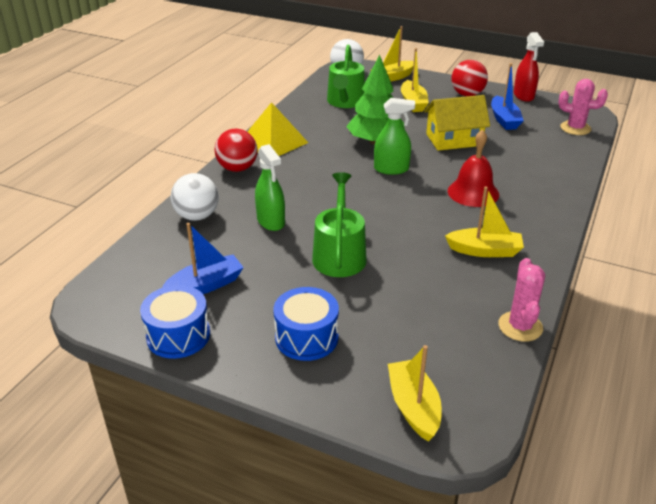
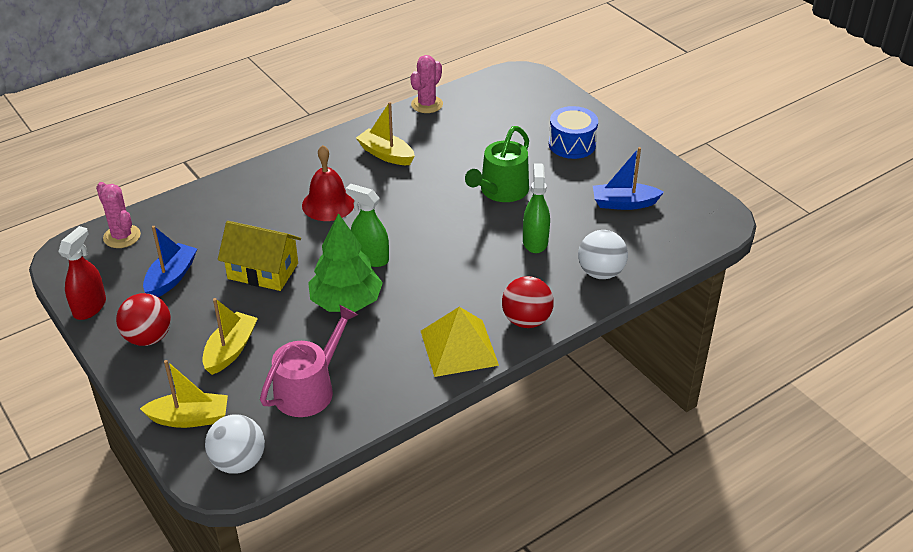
camera: 150 degrees left, 5 degrees up
blue drum [140,285,210,359] -> none
green watering can [327,45,365,108] -> pink watering can [260,305,358,417]
yellow boat [388,345,442,442] -> none

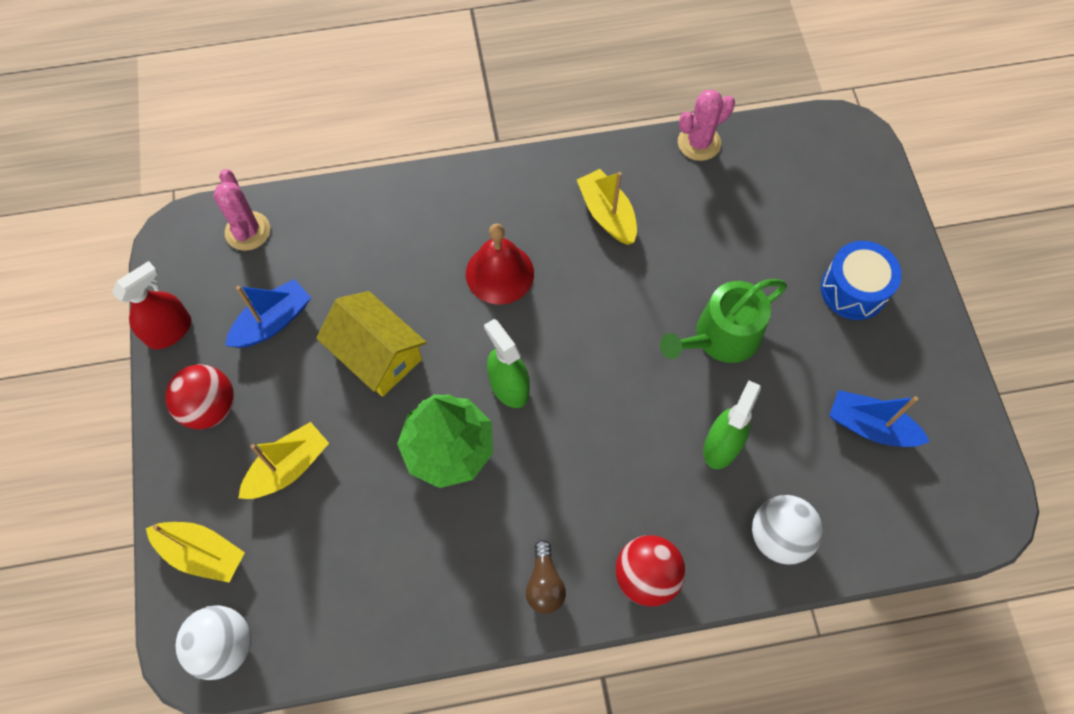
camera: 25 degrees right, 25 degrees up
pink watering can [260,305,358,417] -> none
yellow pyramid [421,307,499,377] -> brown light bulb [526,540,566,614]

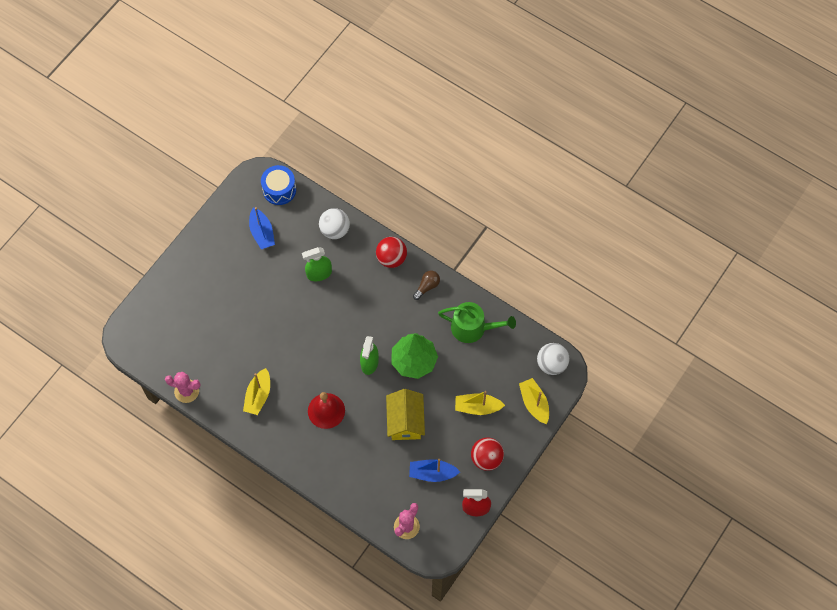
camera: 135 degrees left, 0 degrees up
green watering can [660,279,787,363] -> green watering can moved to [438,302,516,343]
blue drum [821,241,902,320] -> blue drum moved to [261,165,296,205]

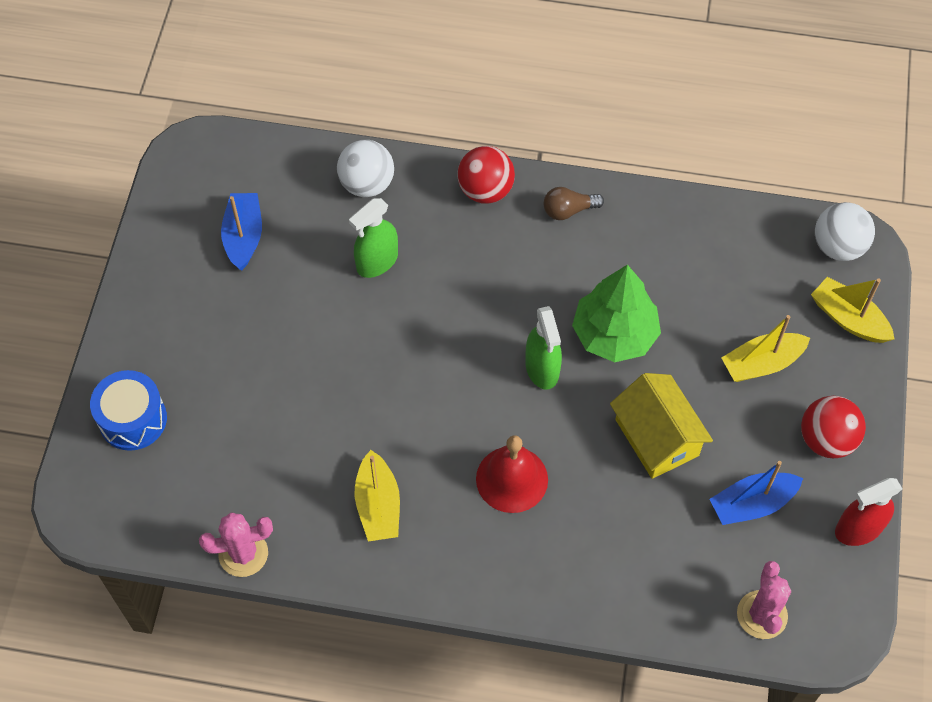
camera: 25 degrees left, 5 degrees down
blue boat [249,207,275,249] -> blue boat turned 135 degrees counterclockwise [221,193,262,271]
blue drum [261,165,296,205] -> blue drum moved to [90,370,167,451]
brown light bulb [413,271,440,300] -> brown light bulb turned 120 degrees counterclockwise [544,187,604,220]
green watering can [438,302,516,343] -> none

